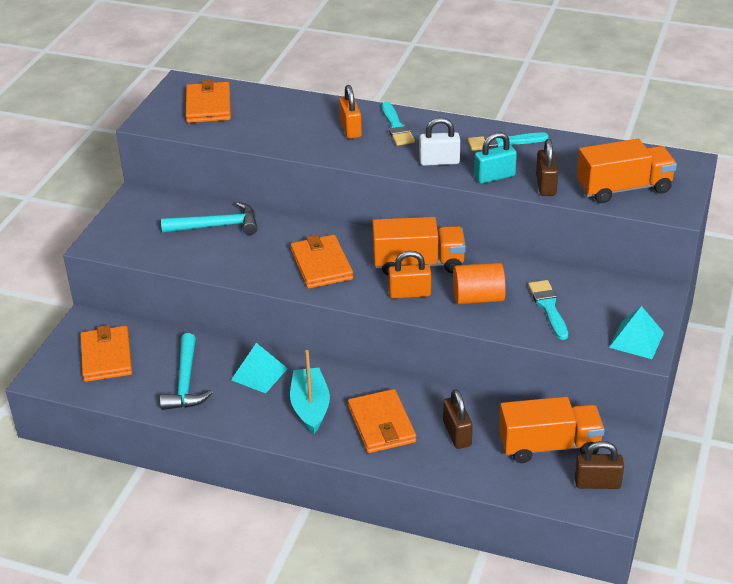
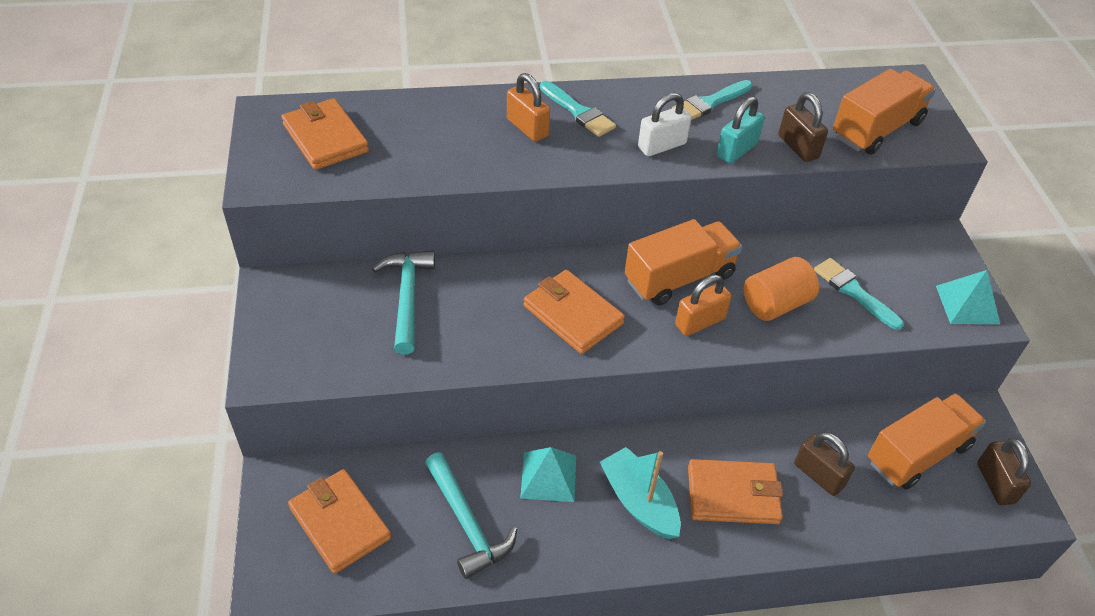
camera: 30 degrees left, 10 degrees up
turquoise hammer [161,202,257,235] -> turquoise hammer turned 60 degrees counterclockwise [372,251,435,355]
orange wallet [348,389,416,453] -> orange wallet turned 45 degrees counterclockwise [688,459,783,524]
brown padlock [575,441,624,489] -> brown padlock turned 75 degrees counterclockwise [977,438,1031,505]

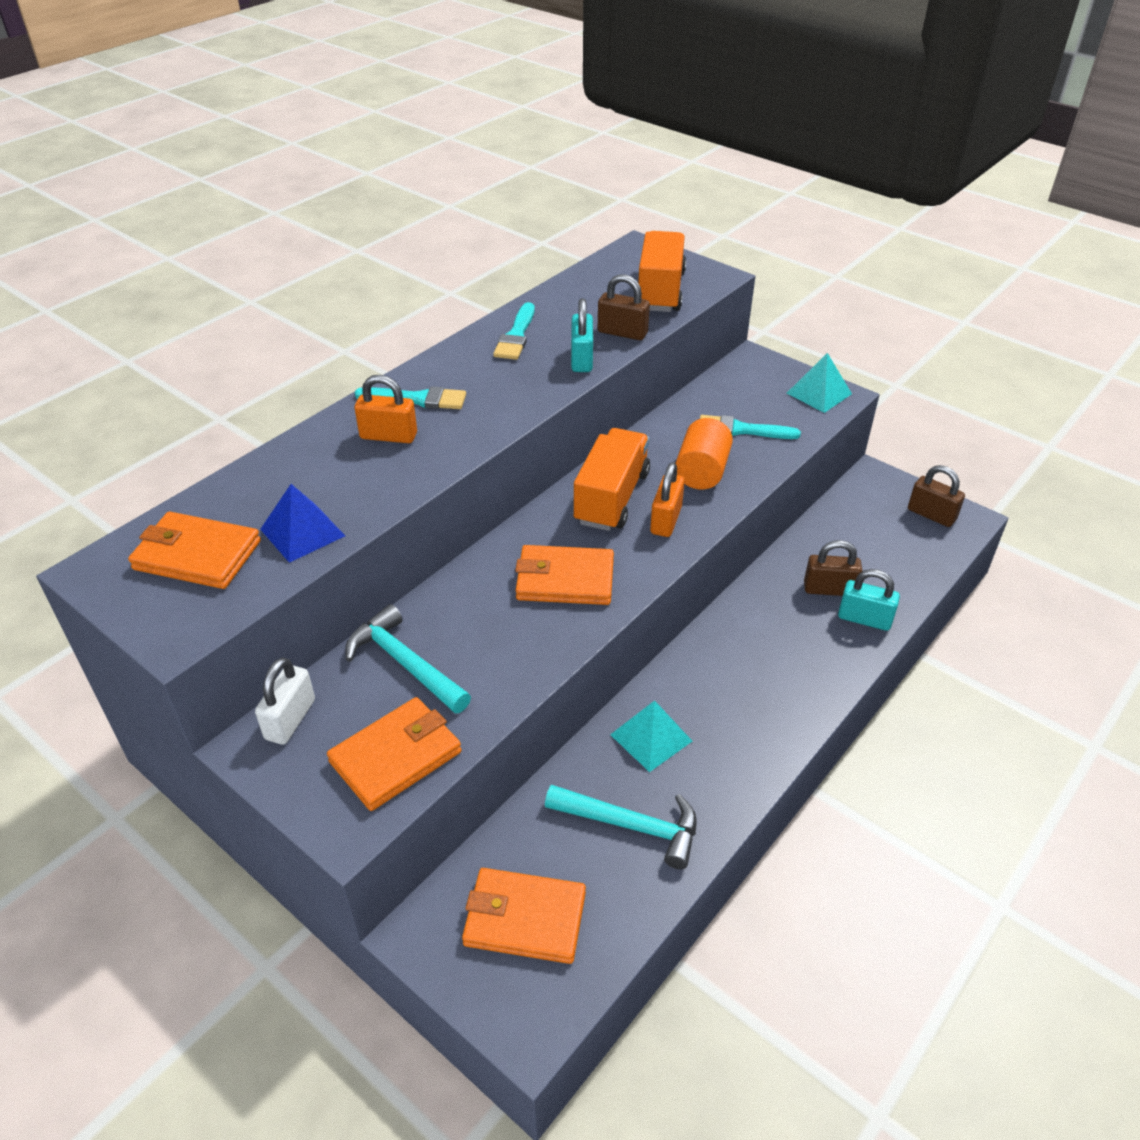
camera: 40 degrees left, 5 degrees down
turquoise boat [600,447,681,539] -> none
white padlock [638,93,691,156] -> white padlock moved to [255,657,315,745]
orange wallet [688,459,783,524] -> orange wallet moved to [327,697,462,811]
orange truck [868,393,986,489] -> none
none -> blue pyramid [260,484,345,563]
none -> turquoise padlock [838,569,900,631]

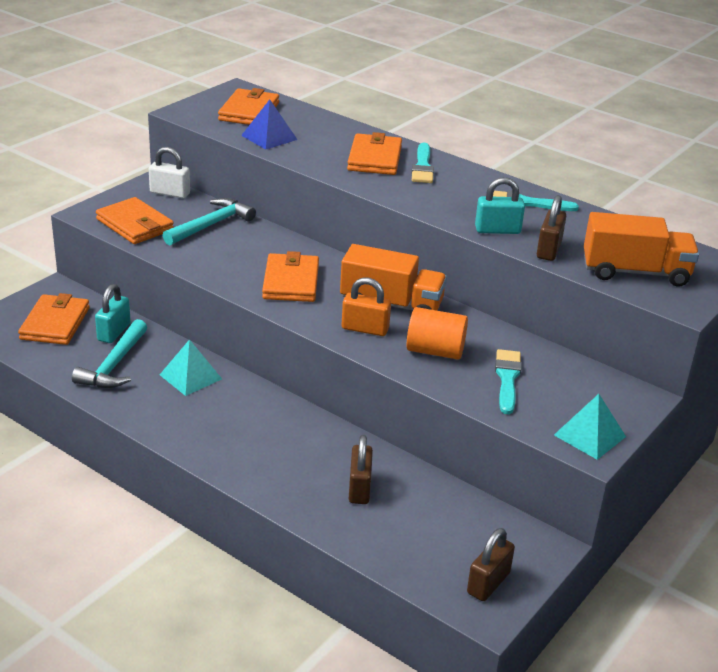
camera: 85 degrees right, 10 degrees down
orange padlock [355,375,417,443] -> orange wallet [347,132,402,175]
turquoise padlock [838,569,900,631] -> turquoise padlock moved to [95,284,131,343]

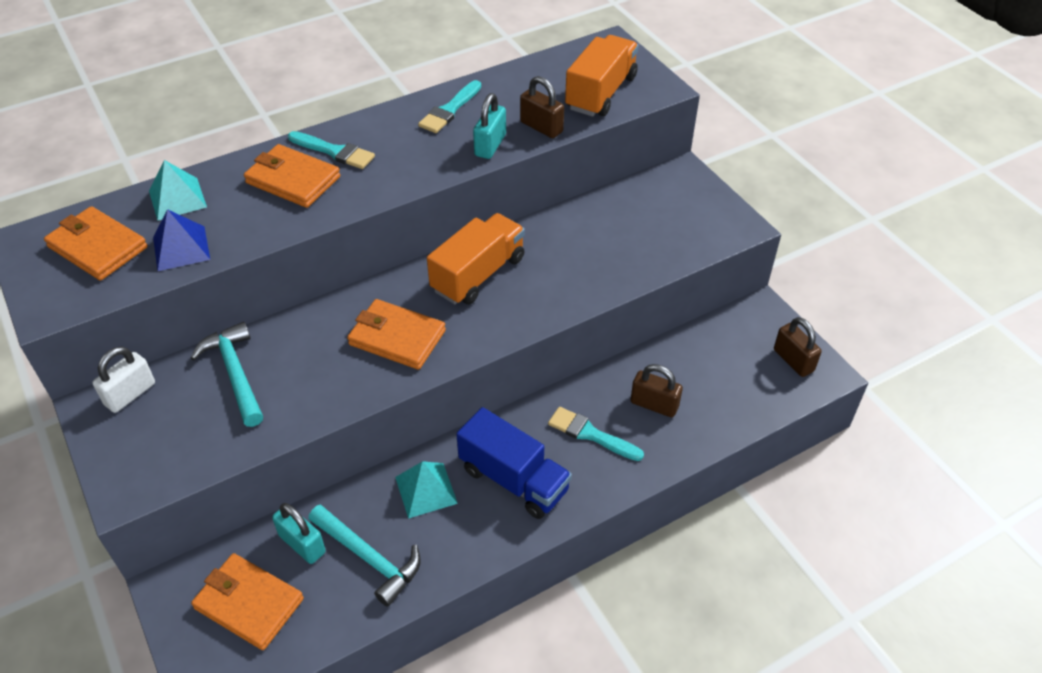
camera: 65 degrees left, 15 degrees up
orange wallet [96,197,174,244] -> none
orange padlock [342,278,391,336] -> none
orange cylinder [407,307,468,360] -> none
turquoise brush [495,349,521,414] -> turquoise brush moved to [548,407,644,461]
turquoise pyramid [554,394,626,460] -> turquoise pyramid moved to [149,160,207,221]
none -> blue truck [456,407,572,519]

